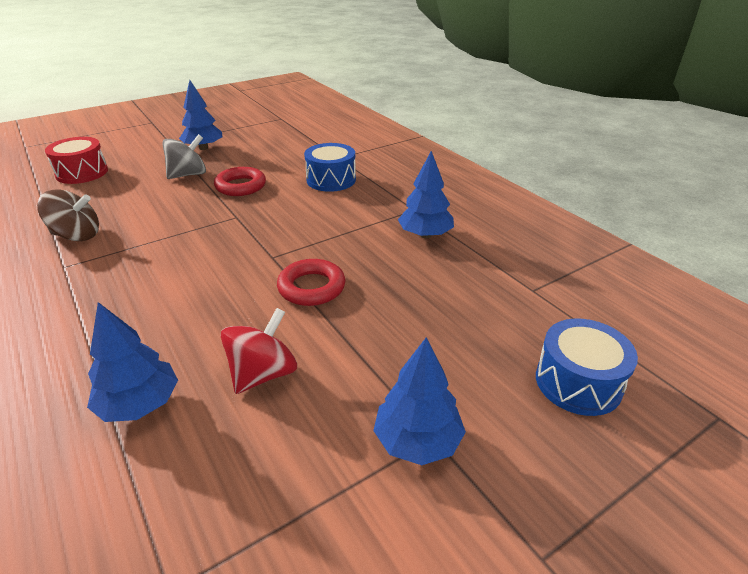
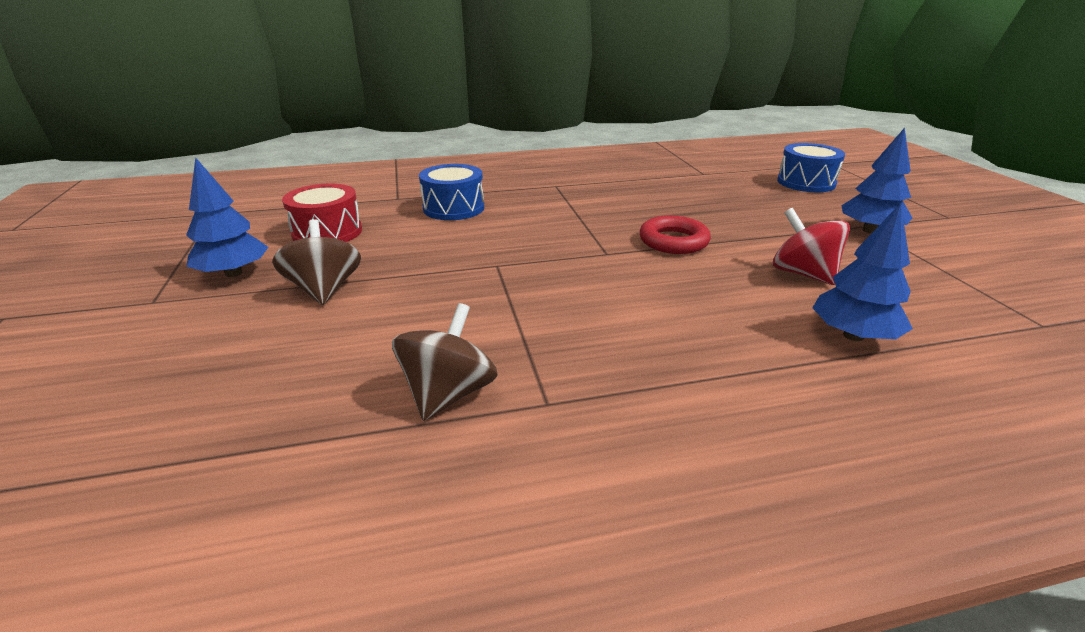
camera: 70 degrees left, 5 degrees down
red drum [45,137,108,184] -> red drum moved to [282,183,362,242]
grey spinning top [162,134,206,179] -> brown spinning top [272,219,361,305]
red ring [214,167,266,196] -> none
blue tree [398,151,454,238] -> none

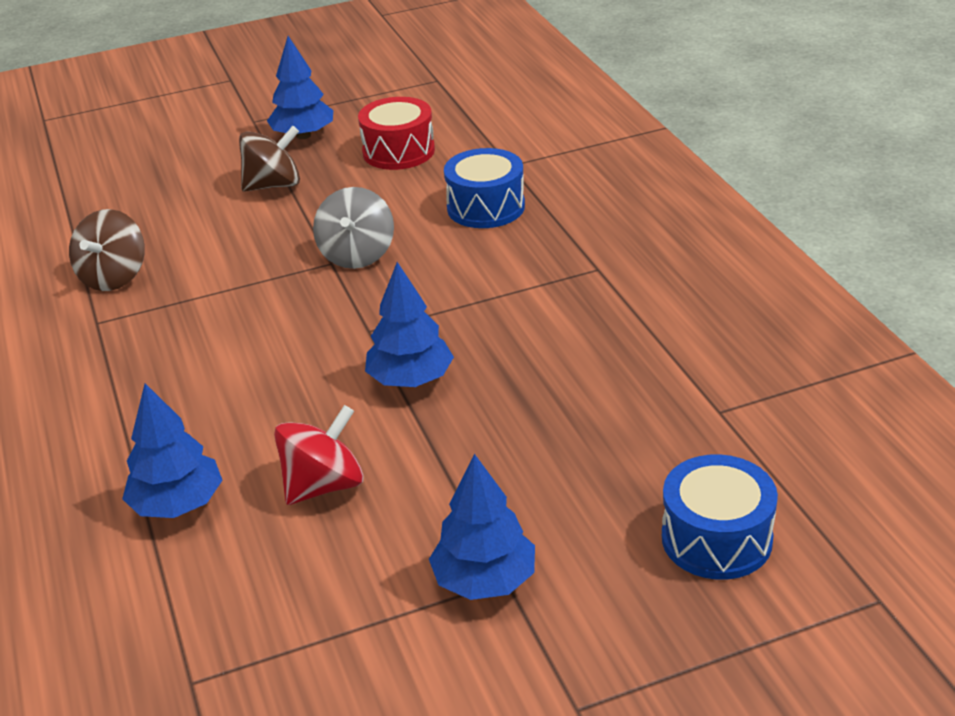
camera: 85 degrees right, 5 degrees up
brown spinning top [392,303,497,421] -> brown spinning top turned 90 degrees clockwise [69,209,145,291]
red ring [639,215,711,254] -> blue tree [365,262,454,387]
none -> grey spinning top [313,187,394,269]

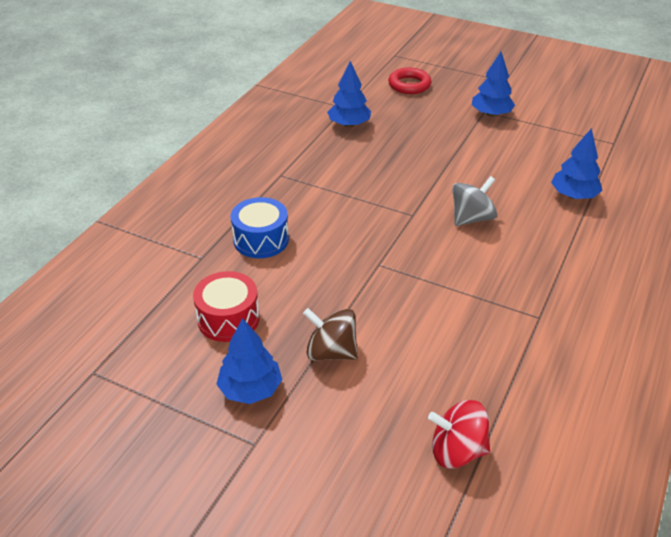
camera: 135 degrees left, 5 degrees up
brown spinning top [69,209,145,291] -> none
red spinning top [274,405,364,505] -> red spinning top moved to [428,400,490,469]
grey spinning top [313,187,394,269] -> grey spinning top moved to [452,176,497,226]
blue tree [365,262,454,387] -> blue tree moved to [327,61,371,127]
blue drum [662,454,778,580] -> red ring [388,67,431,94]

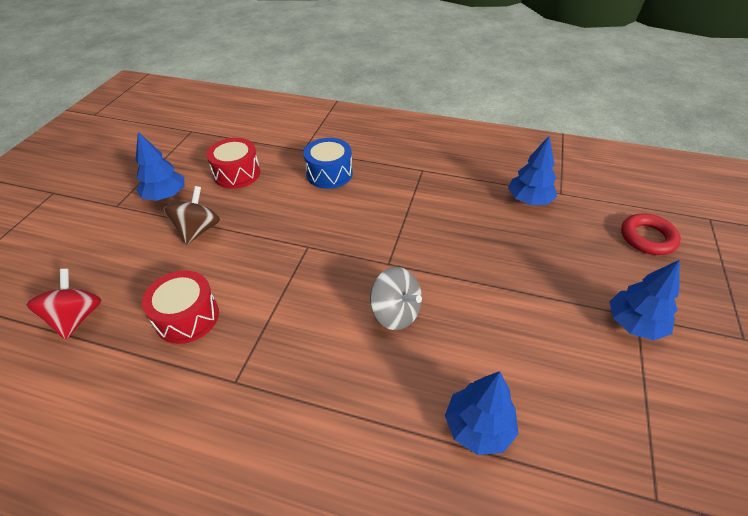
camera: 80 degrees right, 5 degrees up
none -> red drum [142,270,219,344]

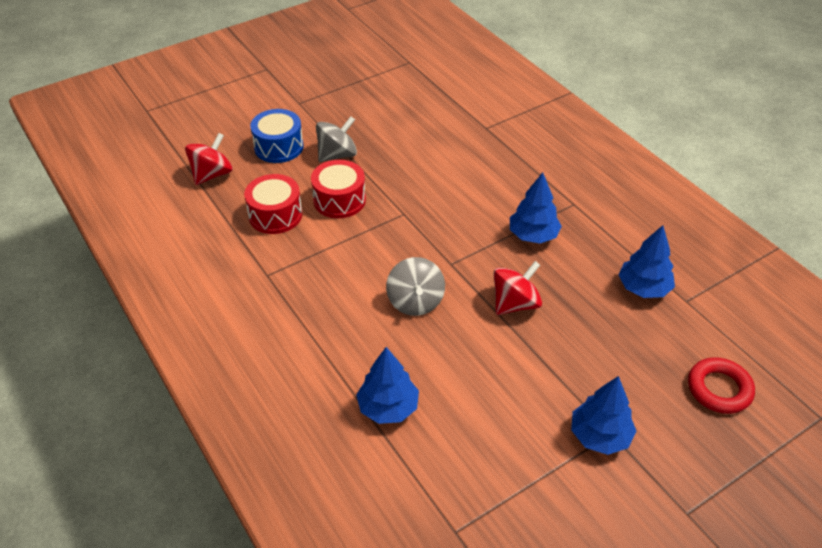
camera: 40 degrees right, 0 degrees up
blue tree [136,132,184,201] -> blue tree moved to [510,172,562,244]
brown spinning top [164,186,220,245] -> grey spinning top [316,116,357,162]
red drum [206,138,260,189] -> red drum moved to [311,160,366,218]
blue drum [303,138,353,189] -> blue drum moved to [250,109,304,163]
none -> red spinning top [493,261,542,315]

